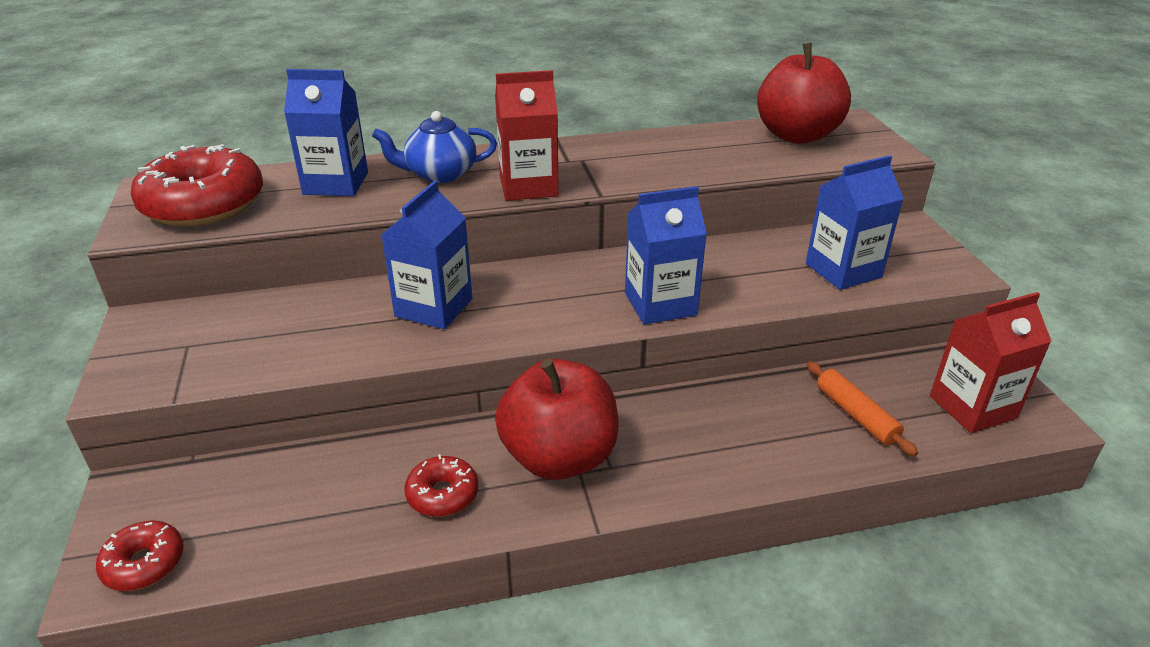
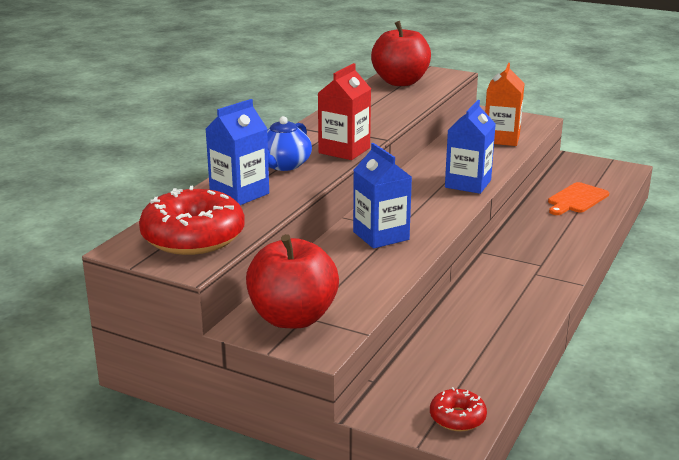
camera: 50 degrees left, 10 degrees down
red donut [405,454,478,517] -> none
red apple [495,359,619,480] -> red apple moved to [246,234,339,328]
blue carton [806,155,904,290] -> orange carton [485,63,525,146]
orange rolling pin [807,361,918,456] -> orange cutting board [548,182,609,215]
red carton [930,292,1052,433] -> none

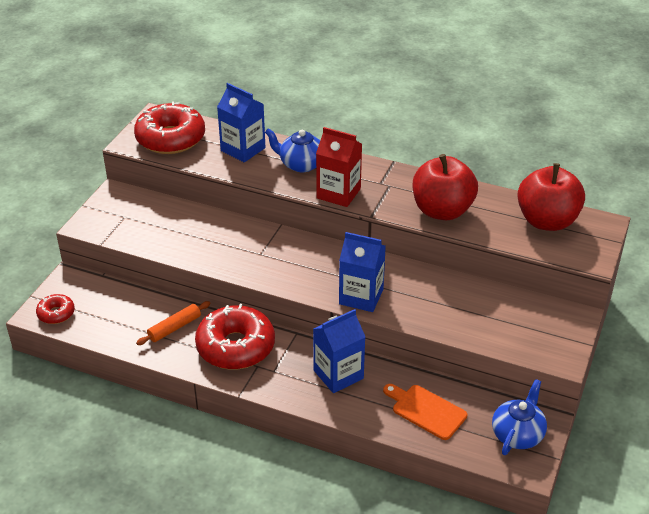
camera: 85 degrees right, 15 degrees up
red apple [246,234,339,328] -> red apple moved to [413,154,478,220]
blue carton [353,143,412,249] -> blue carton moved to [313,309,365,393]
orange carton [485,63,525,146] -> none
none -> orange rolling pin [136,301,211,345]
none -> red donut [195,304,275,370]
none -> blue teapot [492,379,547,455]

